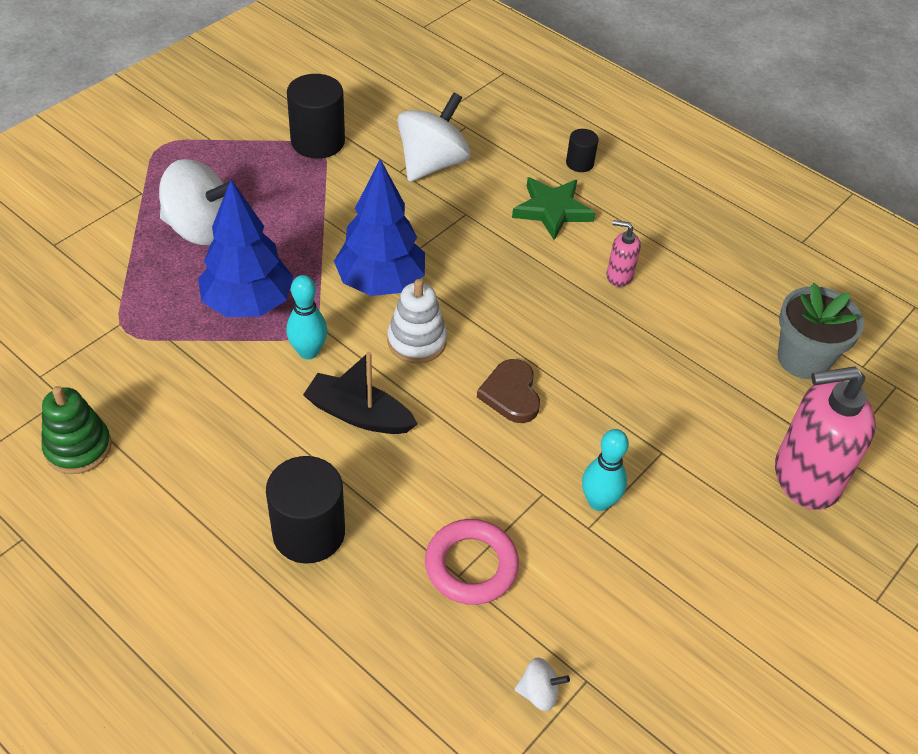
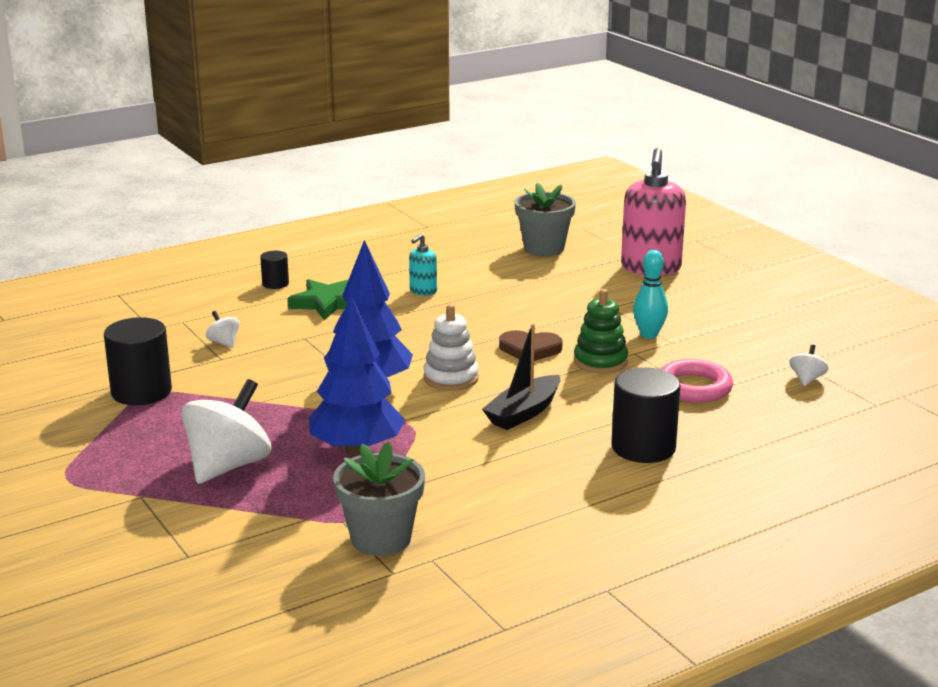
camera: 70 degrees left, 25 degrees down
green stacking toy [41,386,112,474] -> green stacking toy moved to [574,289,628,374]
turquoise bowling pin [286,275,328,360] -> none
white spinning top [397,92,471,182] -> white spinning top [206,311,240,348], size x0.44
pink soap dispenser [607,220,641,287] -> turquoise soap dispenser [409,234,437,296]
none -> grey flower pot [333,441,425,556]

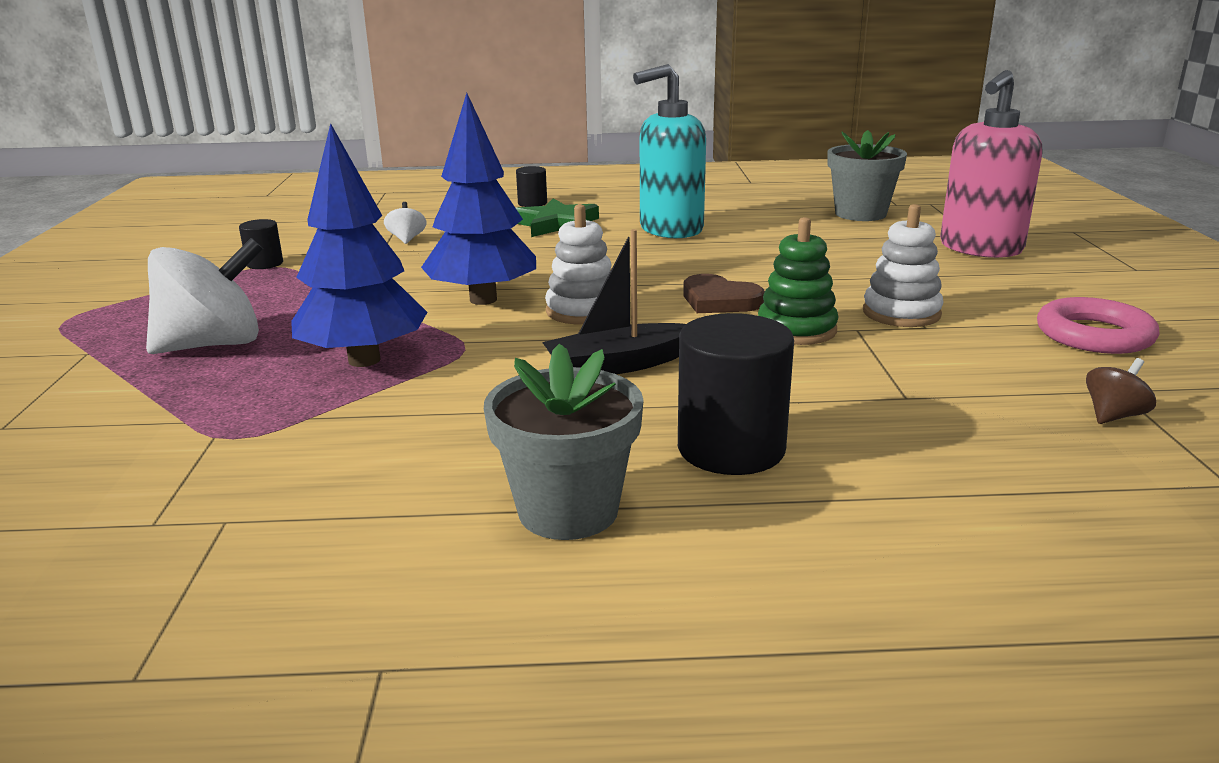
camera: 30 degrees right, 0 degrees up
black cylinder [104,317,172,405] -> black cylinder [239,219,283,269], size x0.52
grey flower pot [333,441,425,556] -> grey flower pot moved to [484,343,644,540]
turquoise soap dispenser [409,234,437,296] -> turquoise soap dispenser [633,64,706,238], size x2.11
turquoise bowling pin [633,250,668,339] -> white stacking toy [863,204,944,327]
pink ring [661,359,733,403] -> pink ring moved to [1037,297,1160,354]
white spinning top [789,345,828,386] -> brown spinning top [1086,358,1156,424]

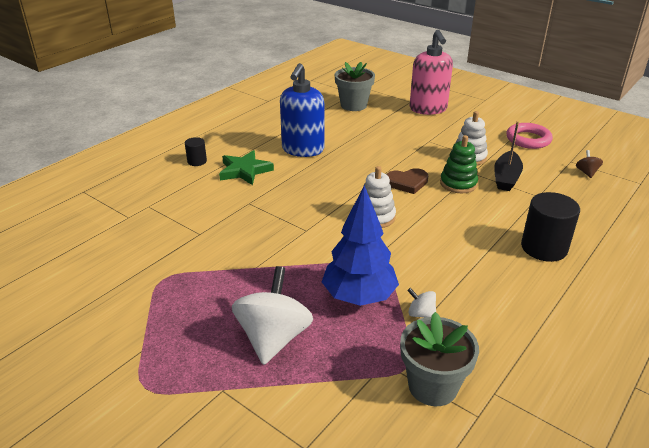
camera: 50 degrees left, 10 degrees up
black cylinder [239,219,283,269] -> none
white spinning top [384,202,426,244] -> white spinning top moved to [407,288,436,318]
blue tree [421,93,536,305] -> none
grey flower pot [484,343,644,540] -> grey flower pot moved to [400,312,479,406]
black boat [542,229,686,374] -> black boat moved to [494,121,523,191]
turquoise soap dispenser [633,64,706,238] -> blue soap dispenser [280,63,324,157]

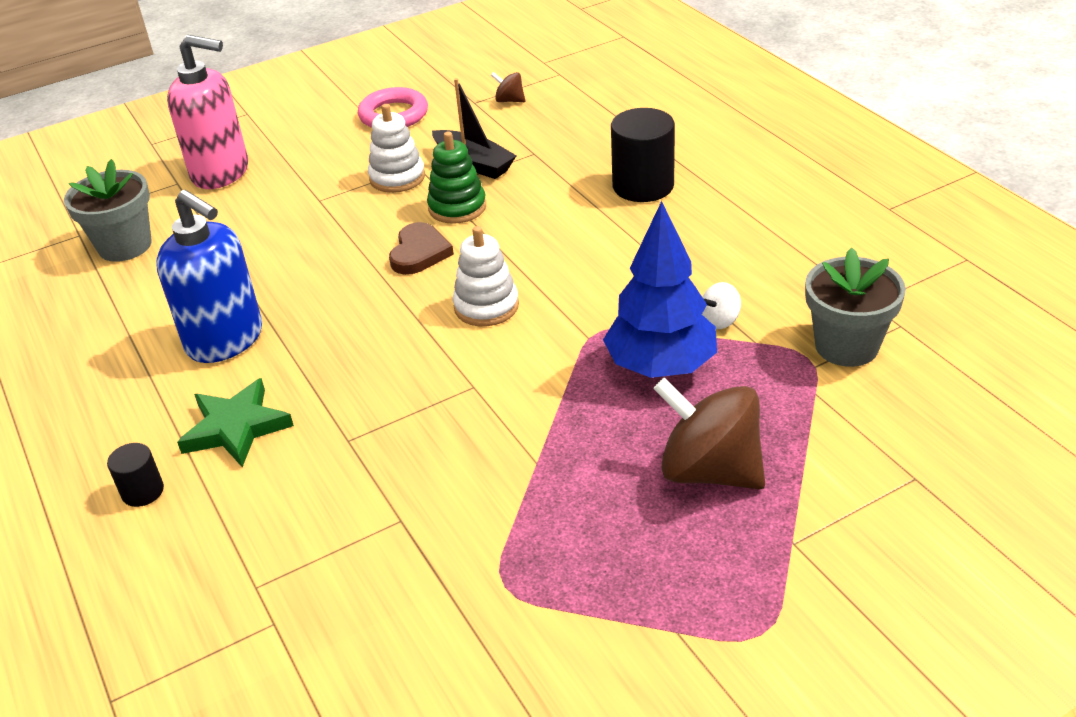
camera: 65 degrees left, 5 degrees up
white spinning top [232,266,313,365] -> brown spinning top [653,378,765,489]

